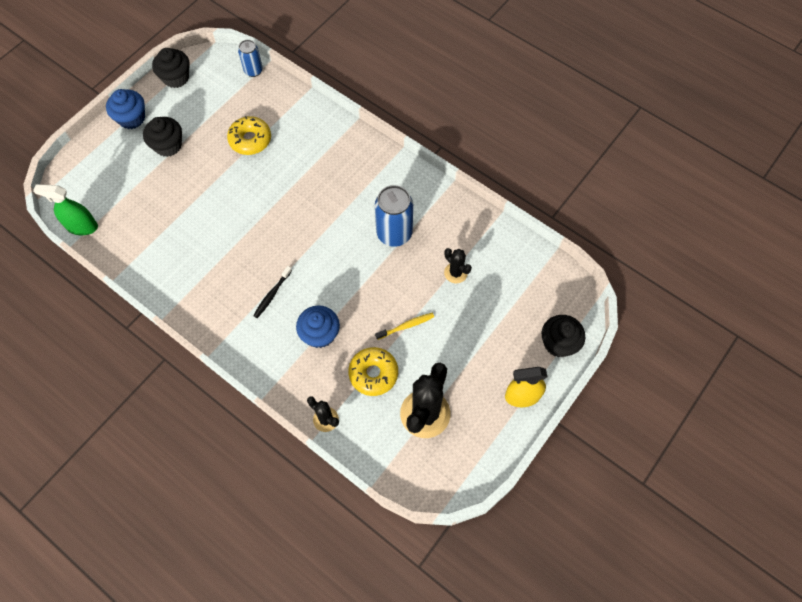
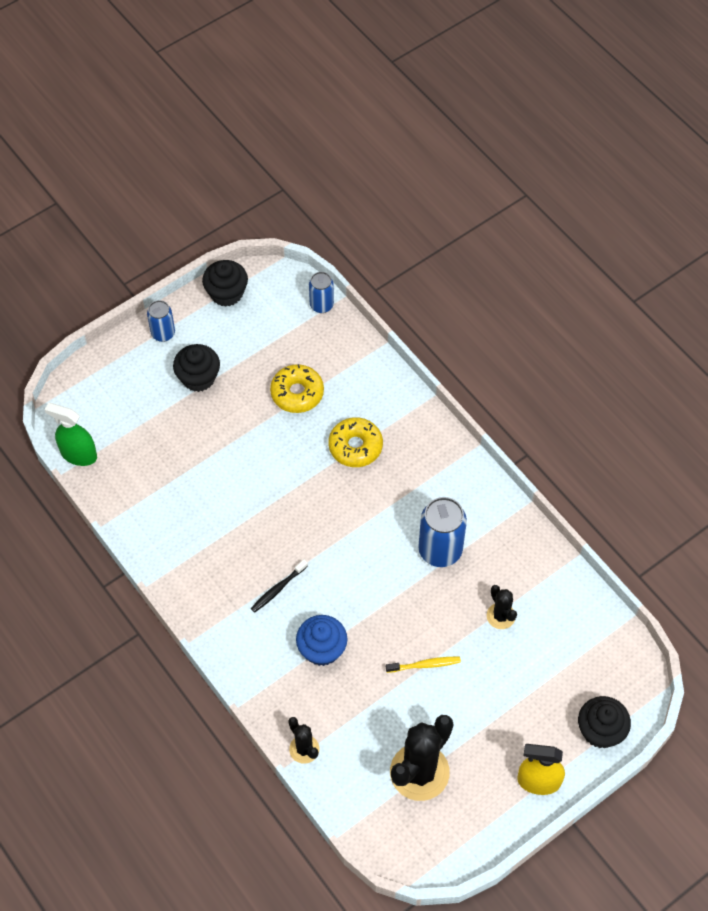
camera: 15 degrees right, 5 degrees down
blue cupcake [106,89,145,129] -> blue can [147,300,175,342]
yellow donut [348,347,398,396] -> yellow donut moved to [328,417,383,467]

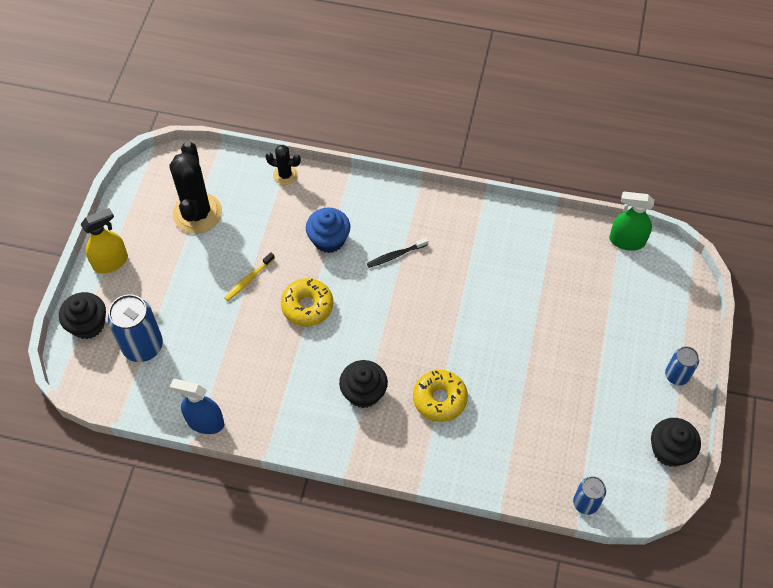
camera: 140 degrees right, 0 degrees up
green spray bottle [45,403,97,466] -> green spray bottle turned 150 degrees counterclockwise [609,192,654,251]
black cupcake [173,344,220,392] -> black cupcake moved to [339,360,388,408]
black toothbrush [251,559,308,613] -> black toothbrush turned 120 degrees counterclockwise [367,238,428,268]
yellow donut [270,364,324,413] -> yellow donut moved to [281,278,333,327]
blue can [418,497,467,567] -> blue can moved to [108,294,163,362]
black cactus [487,585,517,629] -> none
none -> blue spray bottle [170,379,224,434]

